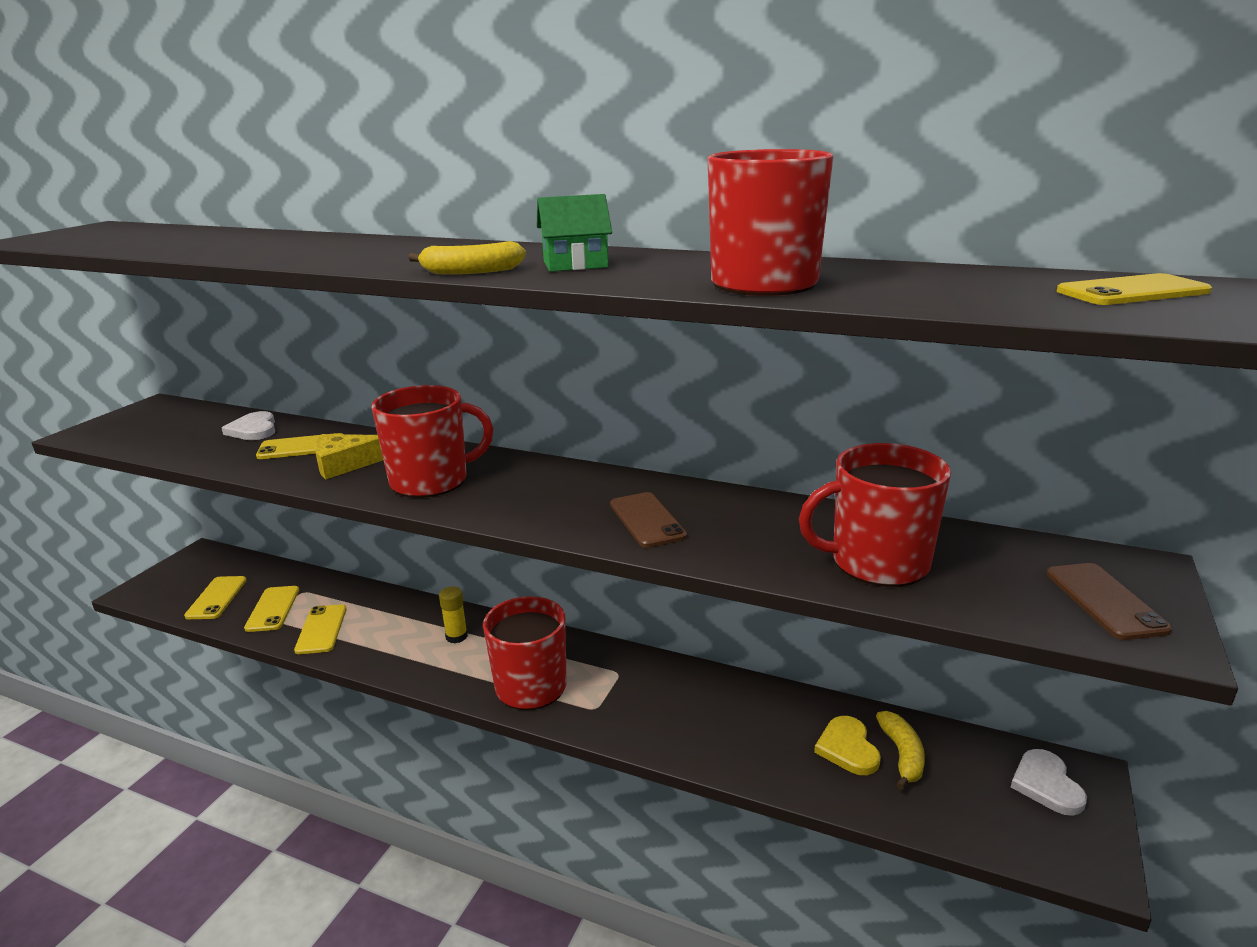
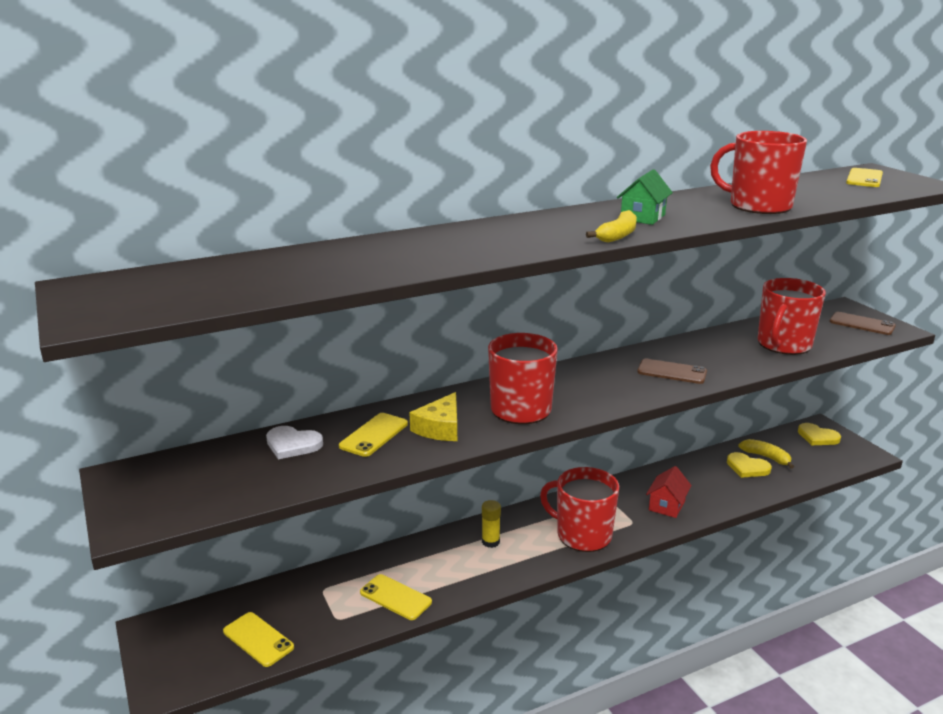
camera: 50 degrees left, 0 degrees up
yellow phone [244,586,299,632] -> none
white heart [1011,749,1087,816] -> yellow heart [798,423,841,445]
none -> red house [646,466,692,518]

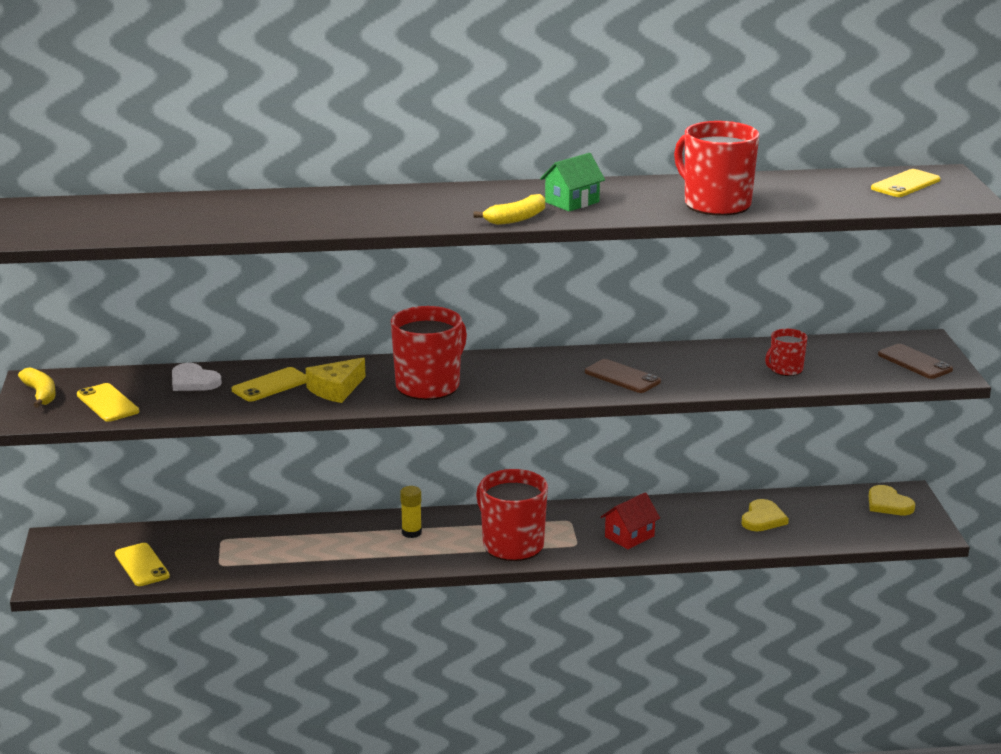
camera: 20 degrees right, 0 degrees up
yellow phone [360,574,432,620] -> yellow phone moved to [77,383,139,422]
yellow heart [727,452,772,478] -> yellow heart turned 120 degrees counterclockwise [741,499,789,531]
yellow banana [738,439,794,469] -> yellow banana moved to [18,367,56,408]
red mug [758,278,826,355] -> red mug [765,329,807,376], size x0.52

